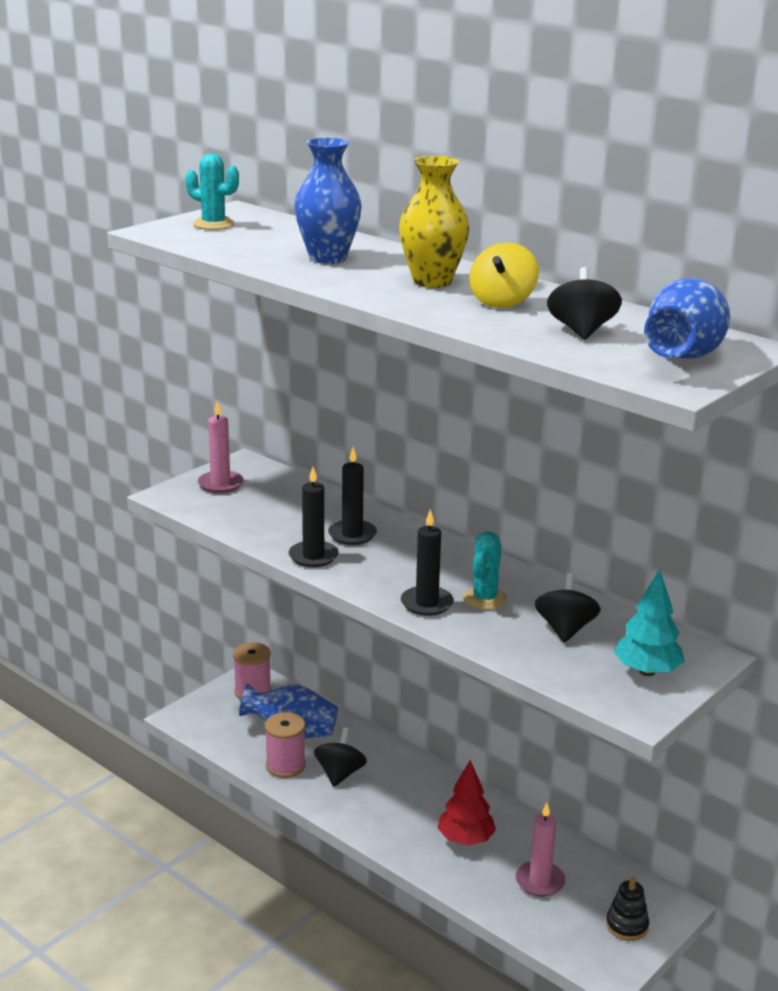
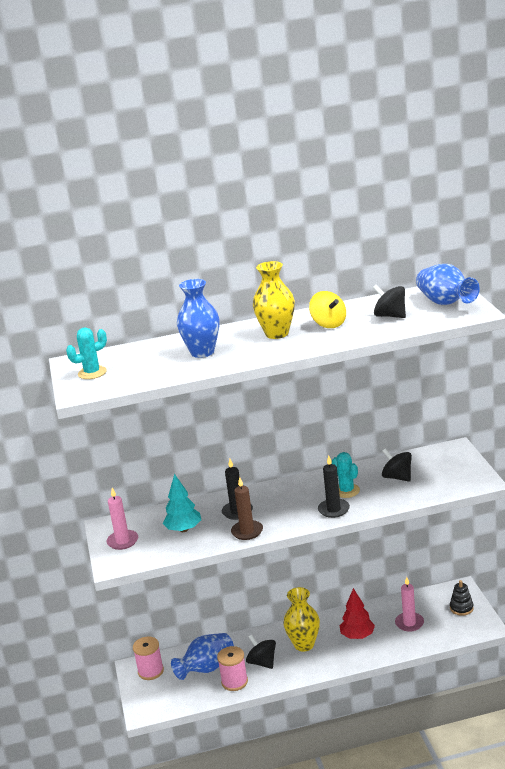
camera: 50 degrees left, 0 degrees up
black candle [288,467,339,567] -> brown candle [231,477,263,540]
turquoise tree [614,569,685,676] -> turquoise tree moved to [163,474,201,532]
none -> yellow vase [283,587,320,652]

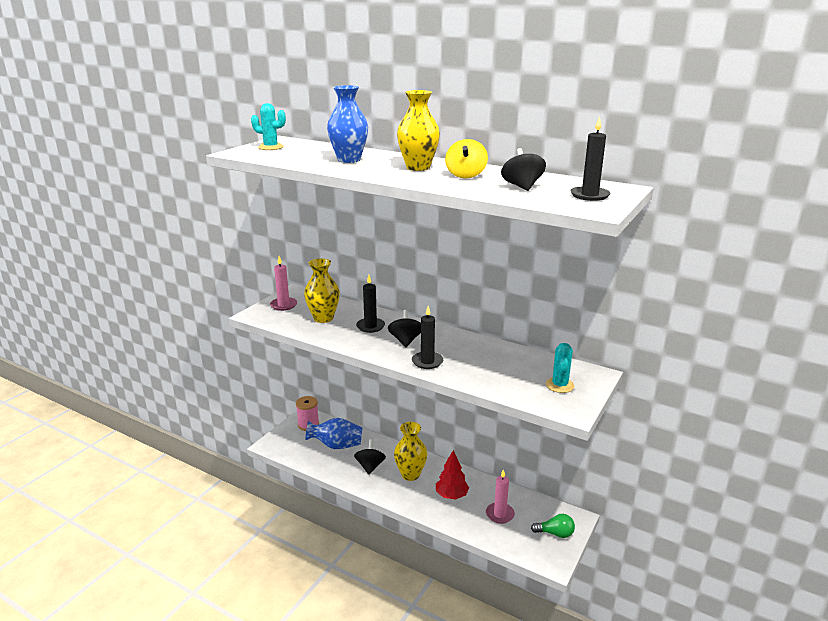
camera: 40 degrees right, 0 degrees up
turquoise tree [163,474,201,532] -> yellow vase [304,258,340,323]
pink spool [217,646,248,691] -> none
brown candle [231,477,263,540] -> none
turquoise cactus [332,452,360,498] -> turquoise cactus moved to [546,343,574,393]
black spinning top [382,448,412,482] -> black spinning top moved to [388,310,421,347]
blue vase [416,264,480,305] -> black candle [571,116,611,201]
black stacking toy [450,580,474,616] -> green light bulb [531,514,575,538]

